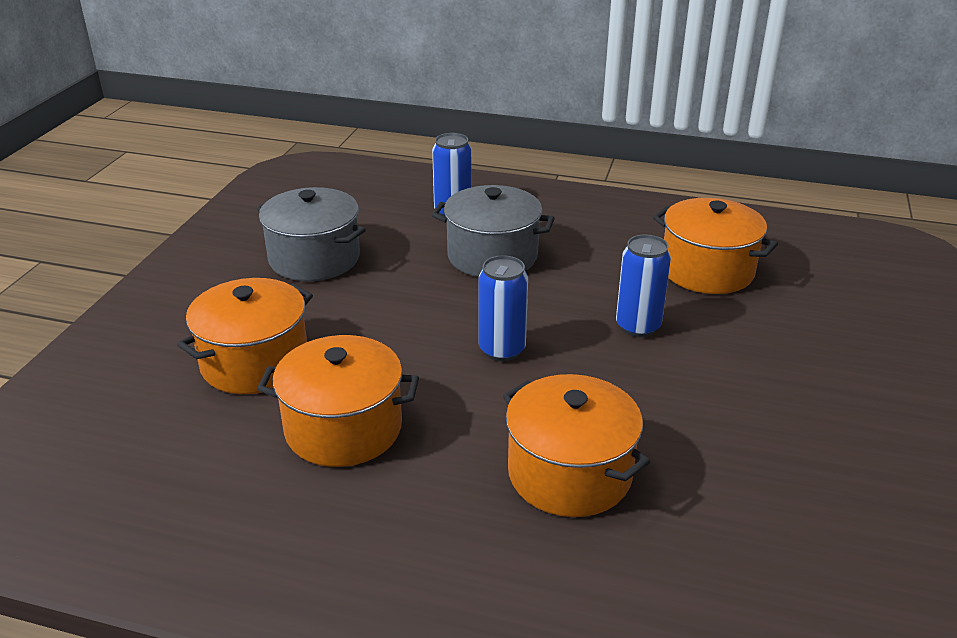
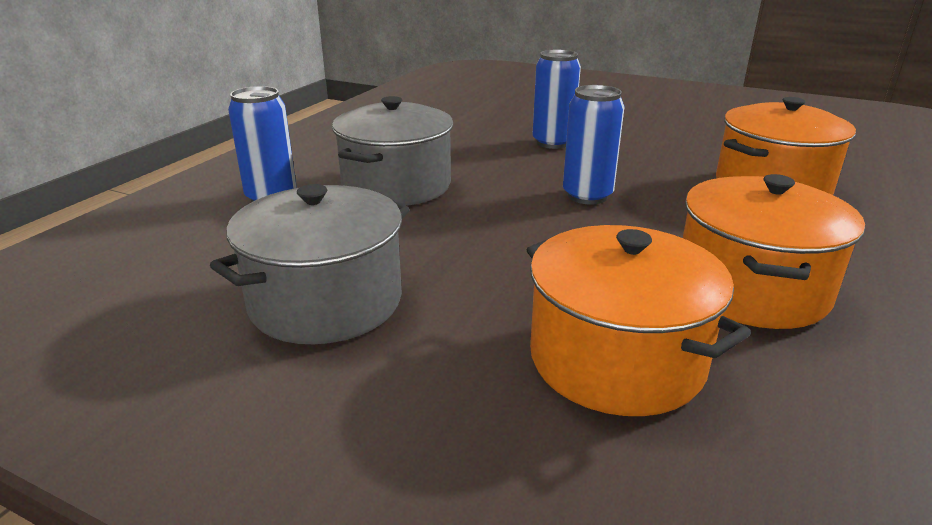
camera: 80 degrees left, 5 degrees down
orange pot [653,198,778,294] -> none

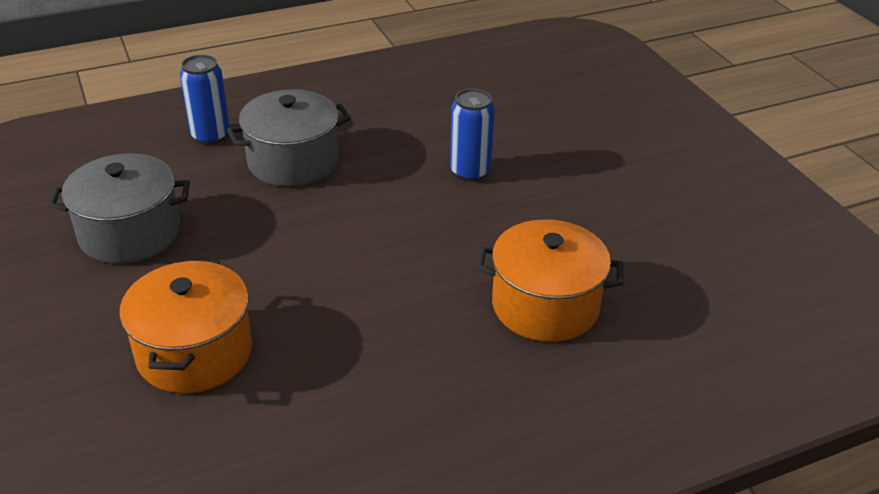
camera: 40 degrees right, 10 degrees up
blue can [563,85,624,204] -> none
orange pot [683,174,865,329] -> none

